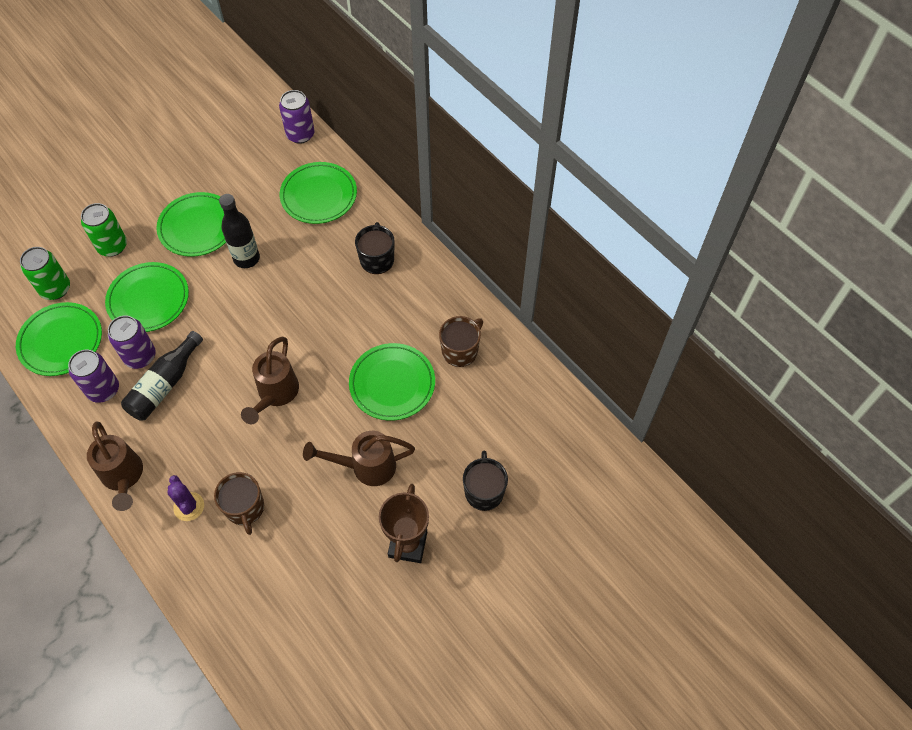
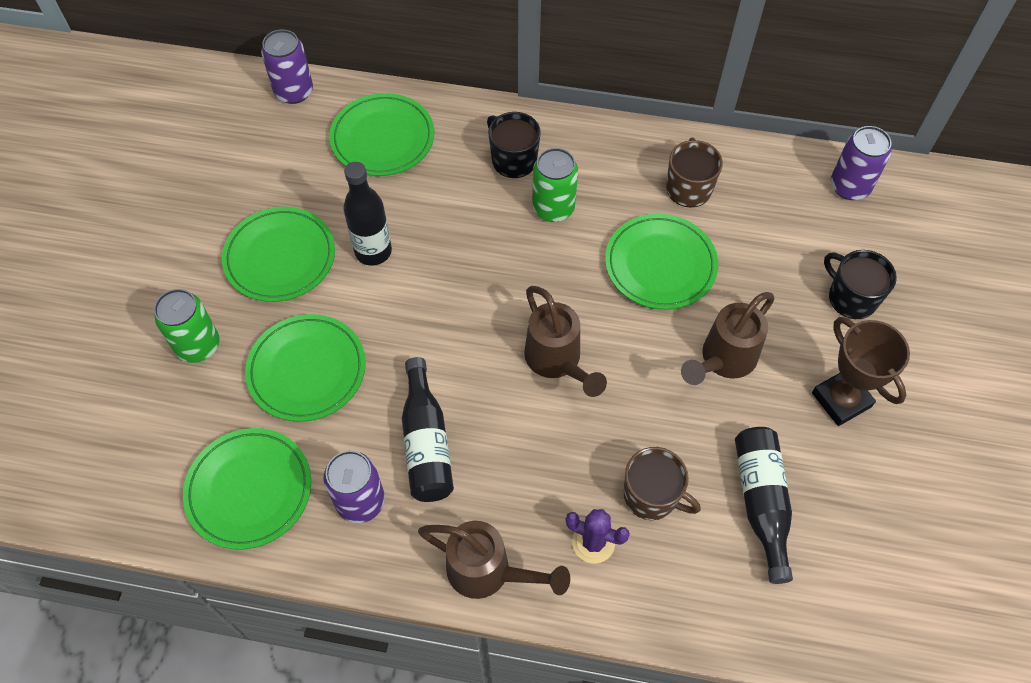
camera: 40 degrees left, 0 degrees up
green can [20,247,70,300] -> green can moved to [532,148,578,222]
purple can [108,316,156,369] -> purple can moved to [831,126,891,200]
none -> black bottle [735,427,793,584]

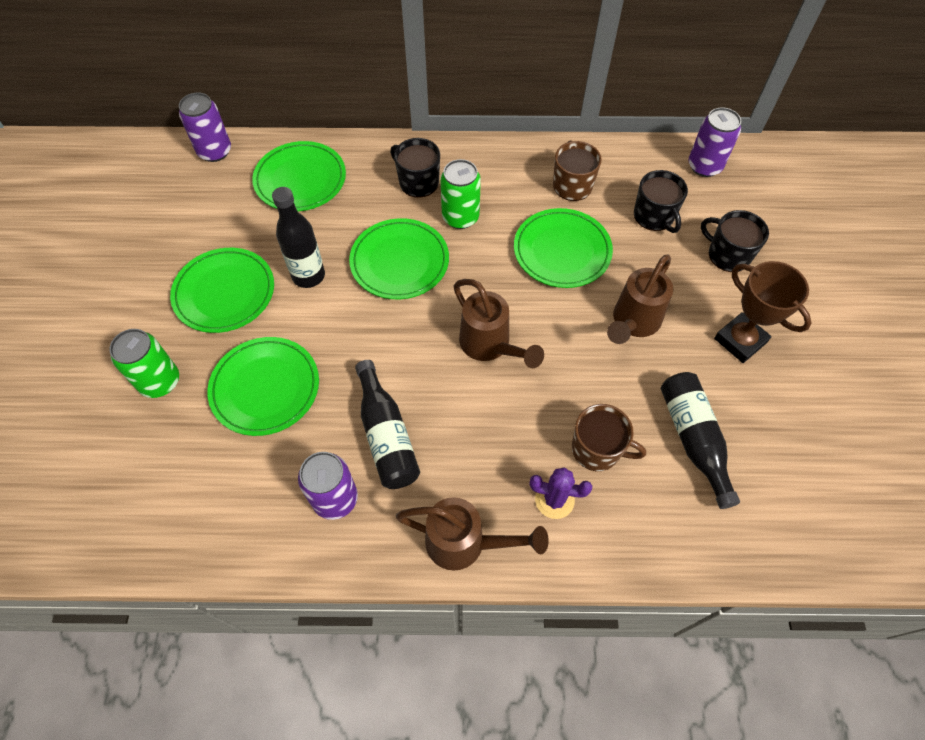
camera: 10 degrees left, 0 degrees up
green plate [183,428,311,550] -> green plate moved to [349,218,449,299]
none -> black mug [634,170,688,233]

